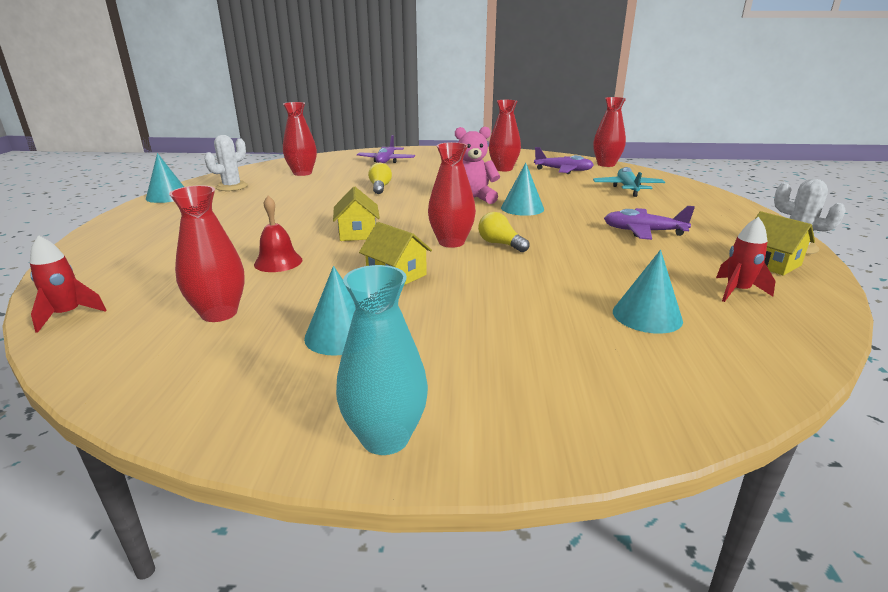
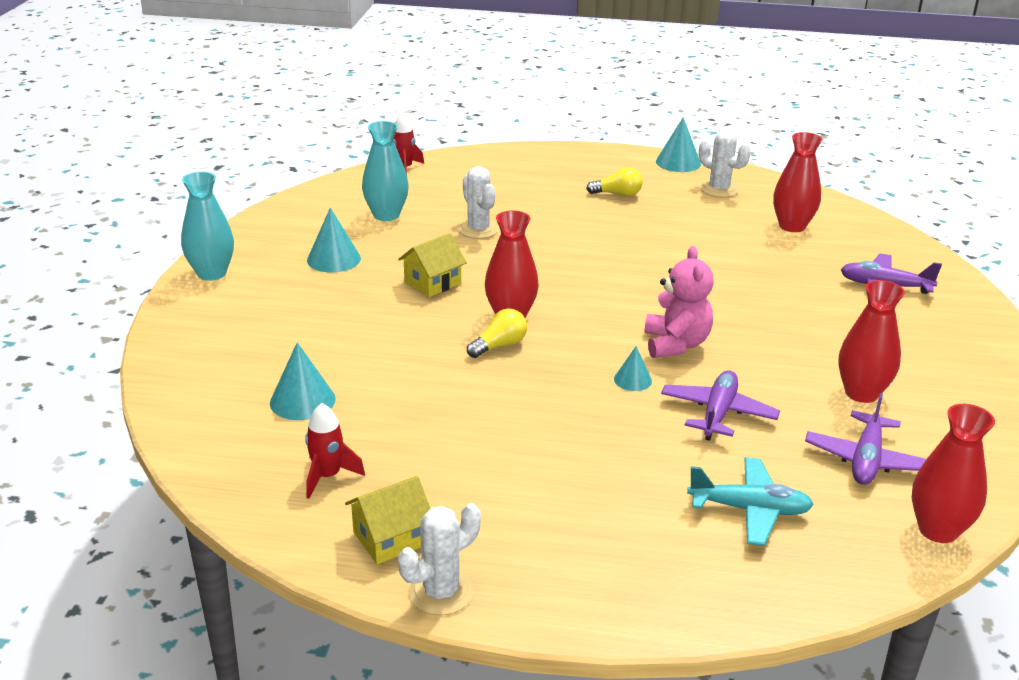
camera: 95 degrees right, 5 degrees up
red vase [169,185,245,322] -> turquoise vase [362,121,409,221]
red bell [254,196,303,272] -> white cactus [458,166,499,239]
yellow house [333,186,380,241] -> none
yellow light bulb [368,163,392,194] -> yellow light bulb moved to [586,167,643,197]
turquoise cone [501,163,544,216] -> turquoise cone [614,346,652,391], size x0.61
purple plane [604,206,695,240] -> purple plane moved to [661,370,780,441]

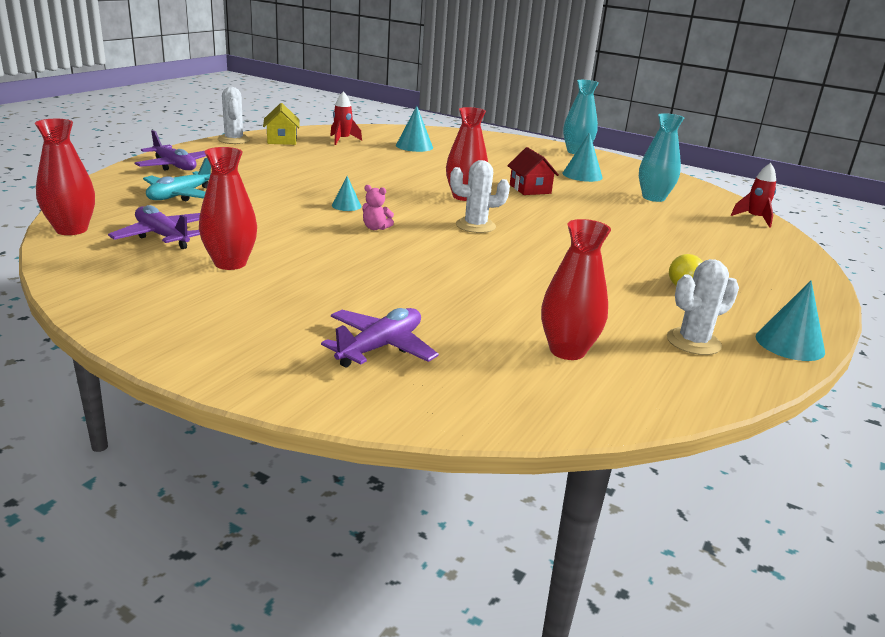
camera: 110 degrees right, 5 degrees down
yellow house [398,233,467,297] -> red house [507,147,559,195]
white cactus [458,166,499,239] -> white cactus moved to [450,160,510,233]
yellow light bulb [467,309,527,358] -> none
pink teddy bear [644,246,714,358] -> pink teddy bear [363,185,394,230], size x0.51
purple plane [661,370,780,441] -> purple plane moved to [135,130,206,170]

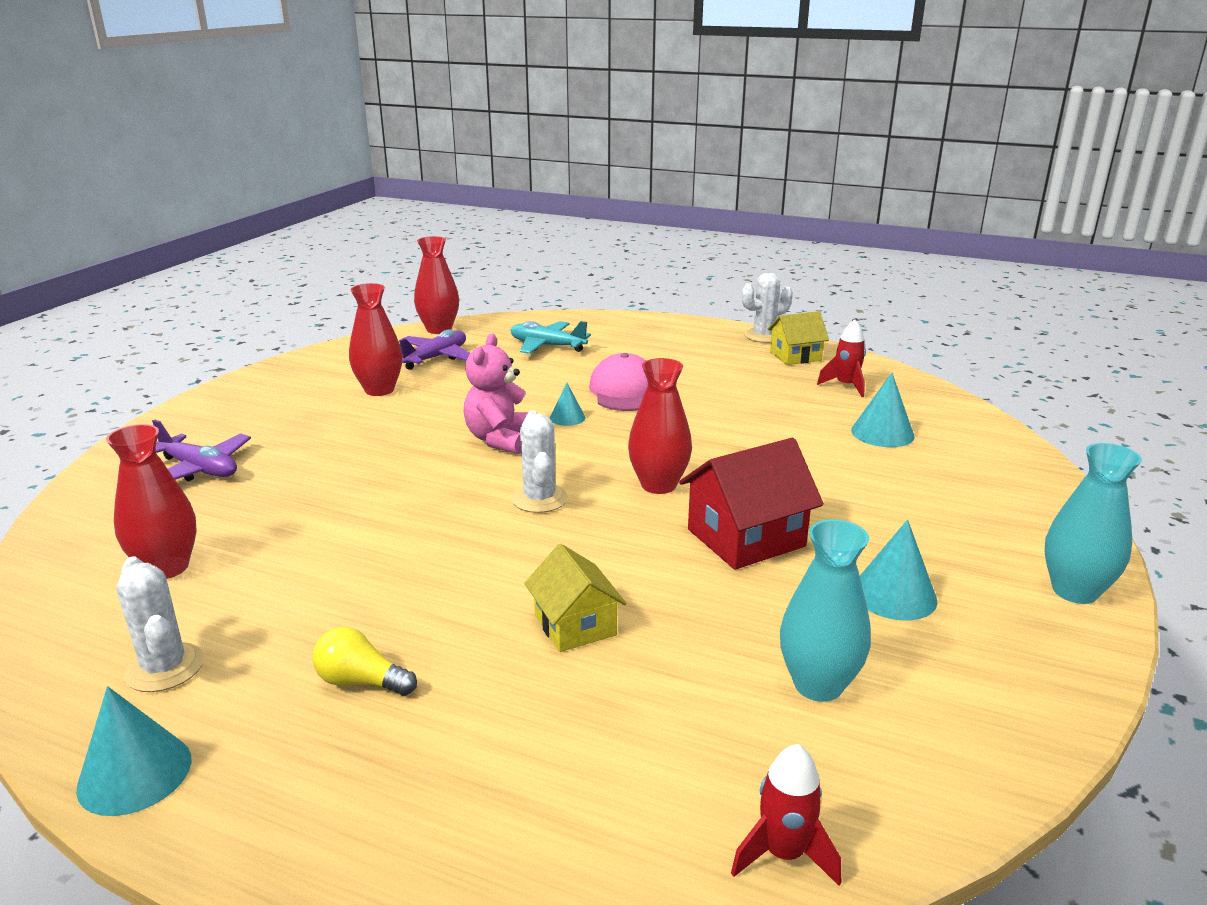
camera: 85 degrees right, 0 degrees up
purple plane [135,130,206,170] -> none
pink teddy bear [363,185,394,230] -> pink teddy bear [464,334,528,454], size x1.95
red house [507,147,559,195] -> red house [679,438,824,570], size x1.53
none -> yellow house [524,544,627,652]
none -> pink cap [589,353,648,411]

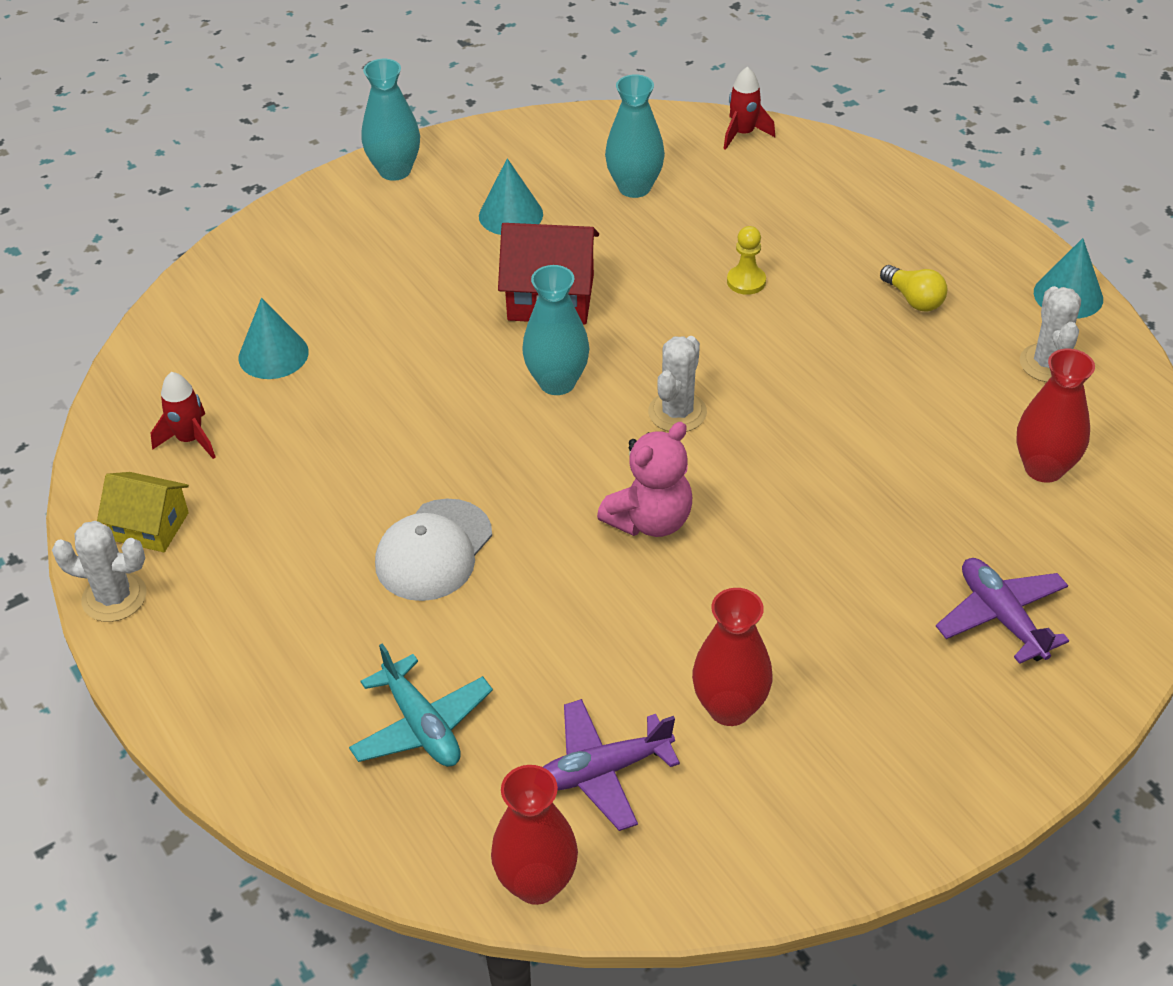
camera: 145 degrees left, 20 degrees up
yellow house [524,544,627,652] -> yellow pawn [727,226,766,295]
turquoise cone [550,383,586,426] -> none
pink cap [589,353,648,411] -> white cap [375,499,492,601]
red vase [628,358,692,494] -> turquoise vase [522,265,589,395]

